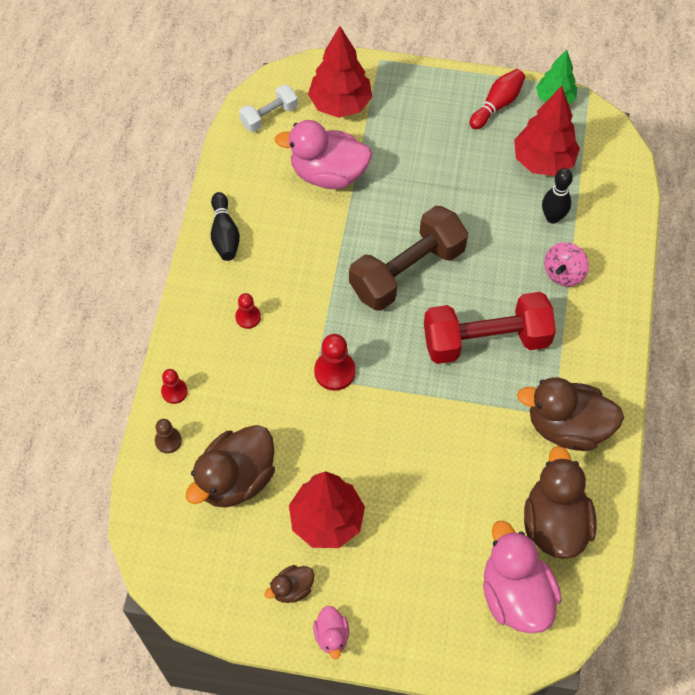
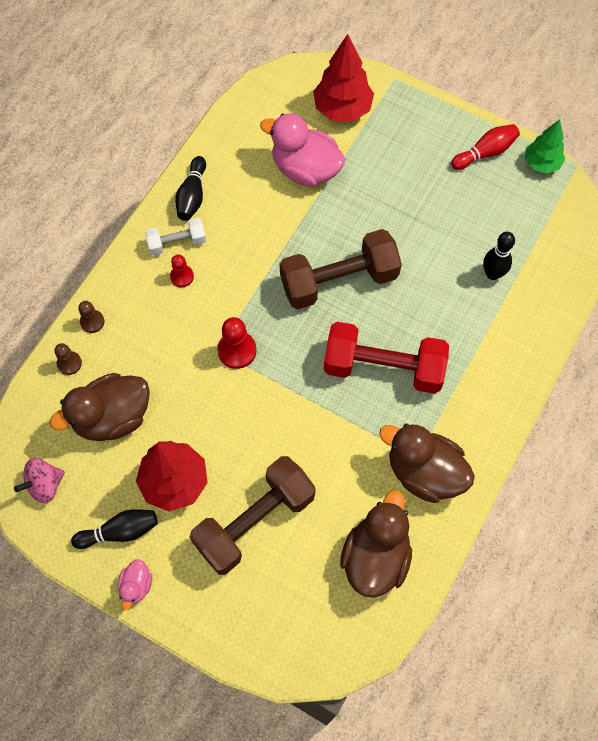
camera: 20 degrees right, 5 degrees up
red pawn [161,369,188,404] -> brown pawn [78,301,104,333]
white dumbbell [239,84,298,132] -> white dumbbell moved to [145,217,206,256]
brown duck [264,565,314,603] -> black bowling pin [71,509,158,549]
pink duck [483,521,562,633] -> none
red tree [514,86,580,176] -> none
pink spinning top [544,242,589,287] -> pink spinning top moved to [14,458,65,503]
none -> brown dumbbell [190,456,316,575]

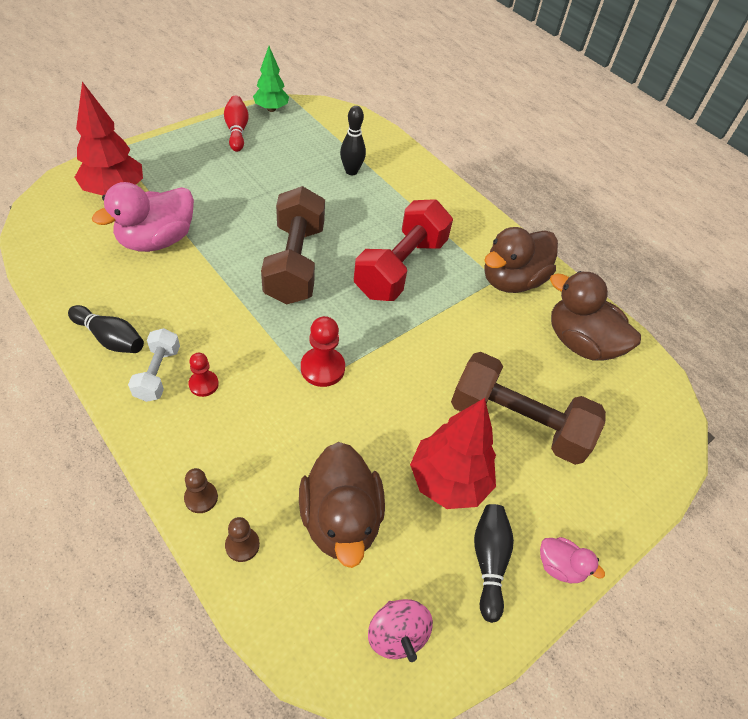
camera: 75 degrees left, 15 degrees down
brown dumbbell [190,456,316,575] -> brown dumbbell turned 45 degrees counterclockwise [451,352,606,465]

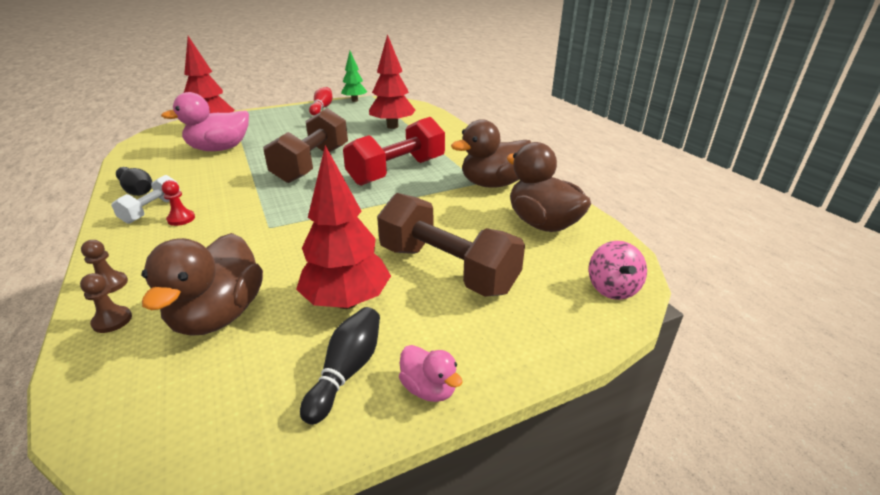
camera: 20 degrees right, 20 degrees down
red pawn [301,316,345,387] -> none
black bowling pin [340,106,366,175] -> red tree [369,34,416,129]
pink spinning top [368,599,433,662] -> pink spinning top moved to [589,241,647,300]

